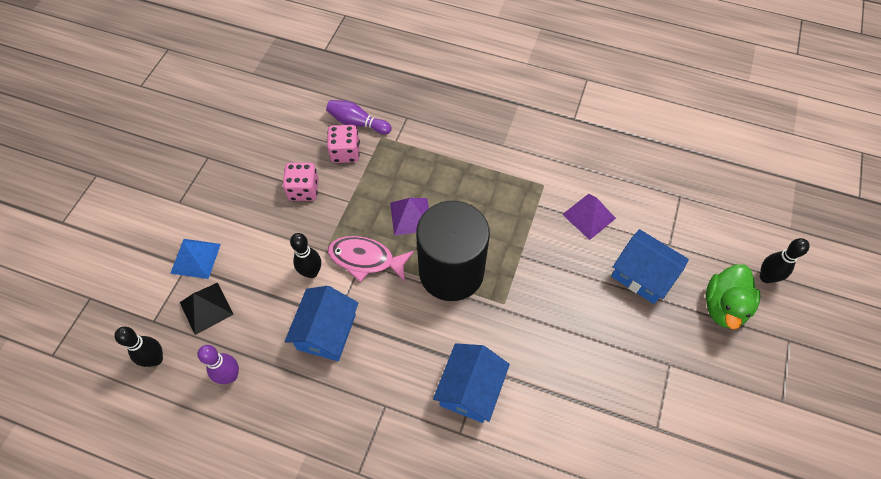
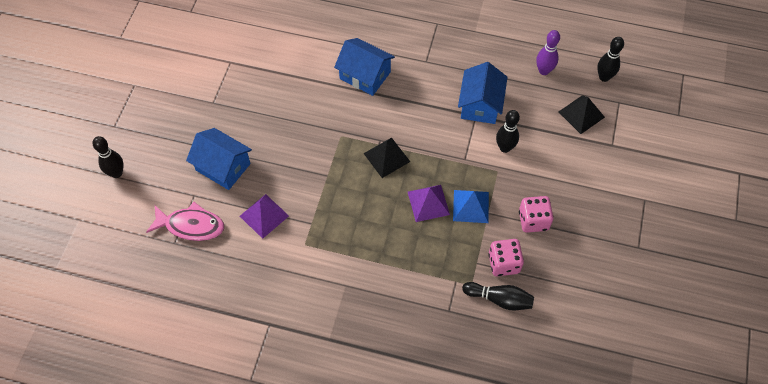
camera: 175 degrees right, 0 degrees up
blue pyramid [170,239,221,279] -> blue pyramid moved to [453,190,489,223]
purple bowling pin [326,100,392,134] -> black bowling pin [462,282,534,311]
pink fish [328,236,414,282] -> pink fish moved to [146,202,224,241]
black cylinder [416,201,490,301] -> black pyramid [363,137,410,178]
blue house [433,343,510,423] -> blue house turned 75 degrees counterclockwise [334,38,395,96]
green duck [706,264,760,329] -> none

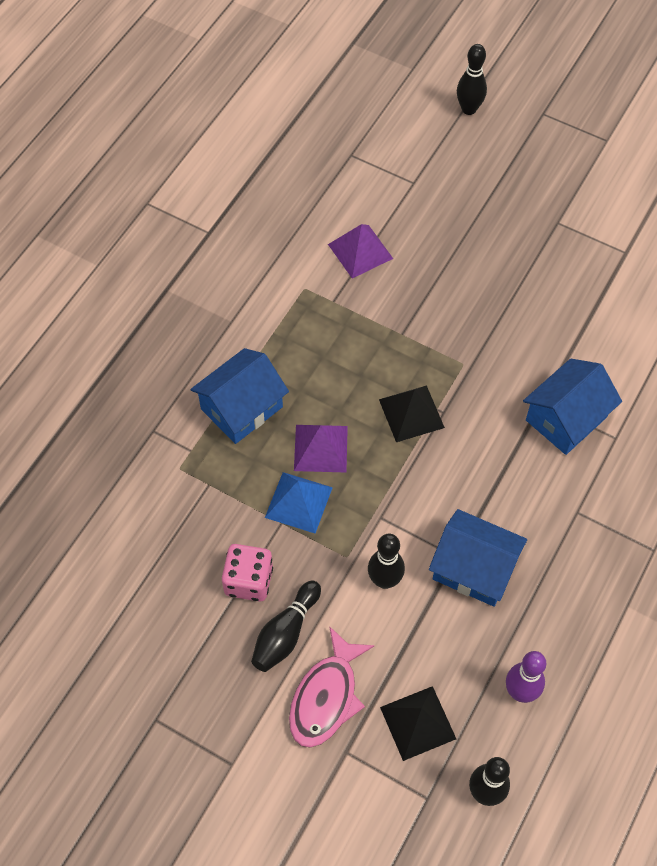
camera: 105 degrees right, 0 degrees up
pink fish [146,202,224,241] -> pink fish moved to [289,626,375,748]
blue house [186,128,252,190] -> blue house moved to [190,348,289,444]
black bowling pin [462,282,534,311] -> black bowling pin moved to [251,581,321,672]
pink dice [489,239,524,276] -> none

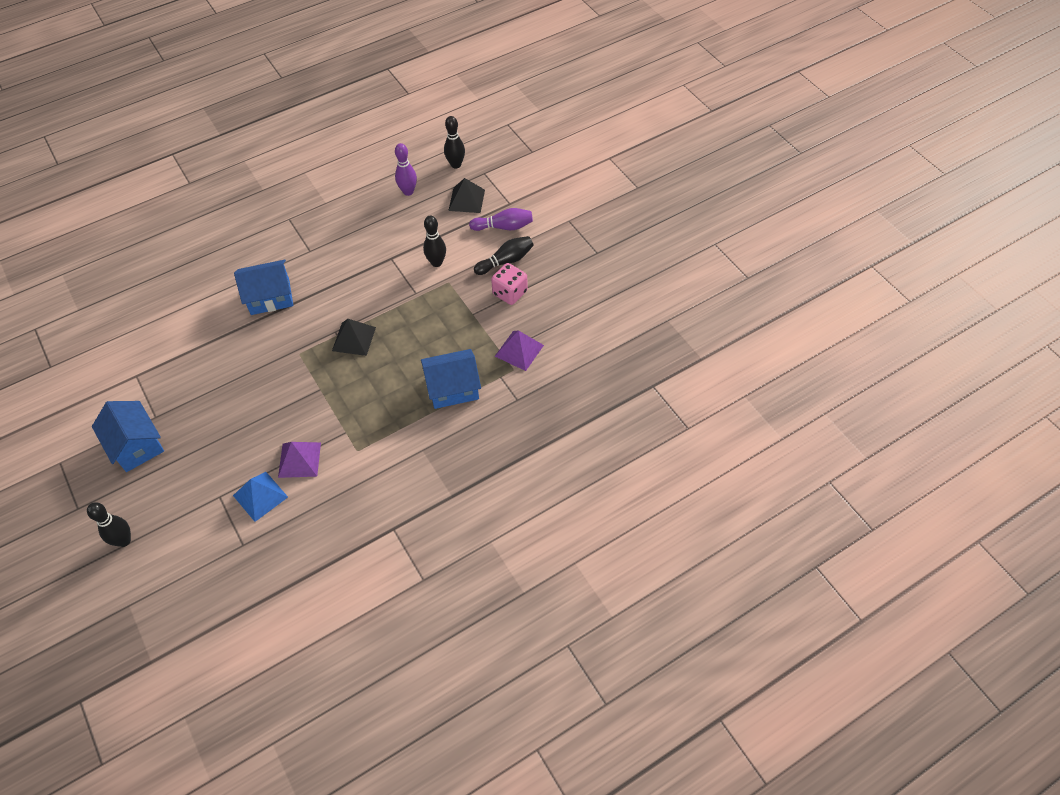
camera: 150 degrees left, 5 degrees down
blue pyramid [265,472,333,533] -> blue pyramid moved to [233,472,288,522]
pink fish [289,626,375,748] -> purple bowling pin [469,208,533,231]
purple pyramid [294,425,348,472] -> purple pyramid moved to [495,330,544,371]
blue house [429,509,527,607] -> blue house moved to [92,401,164,472]

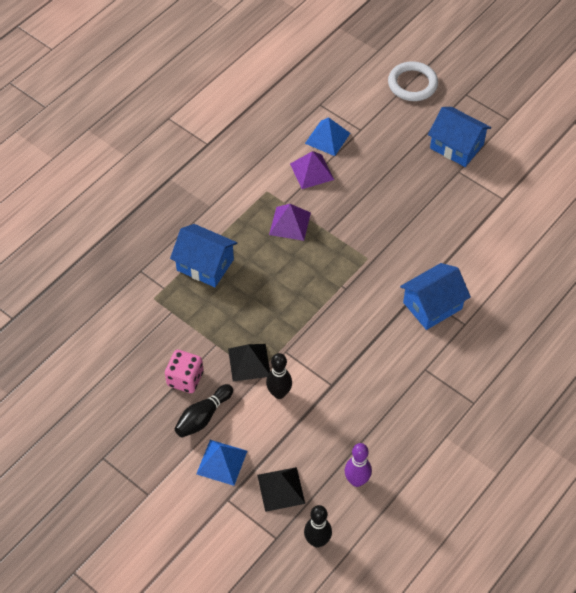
camera: 160 degrees right, 0 degrees up
black bowling pin [87,502,131,547] -> white ring [388,61,438,101]
black pyramid [332,319,376,356] -> black pyramid moved to [228,344,270,382]
blue house [421,349,481,409] -> blue house turned 60 degrees clockwise [170,224,237,287]
purple bowling pin [469,208,533,231] -> blue pyramid [196,440,247,486]
purple pyramid [495,330,544,371] -> purple pyramid moved to [269,204,311,241]

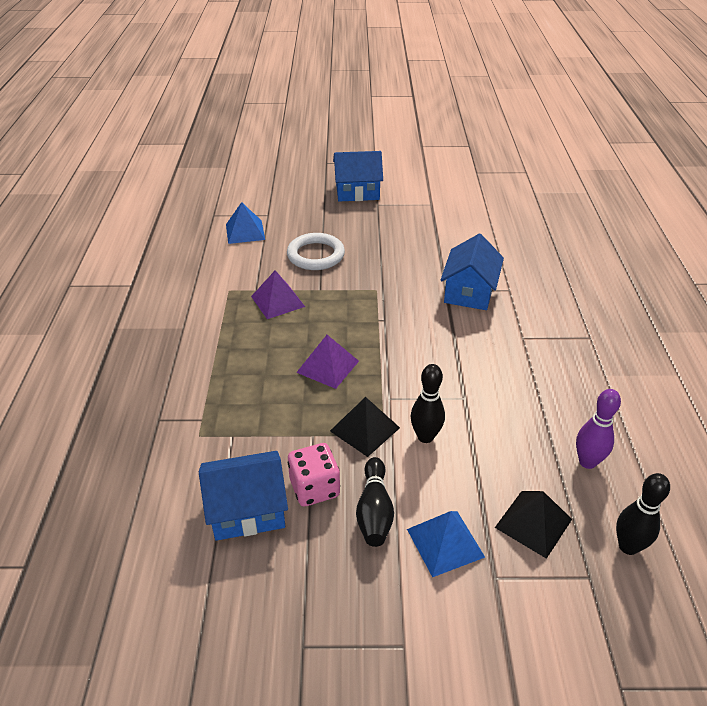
camera: 40 degrees left, 15 degrees down
blue house [170,224,237,287] -> blue house moved to [199,451,288,541]
purple pyramid [290,151,334,189] -> purple pyramid moved to [296,335,359,389]
white ring [388,61,438,101] -> white ring moved to [287,233,345,270]

